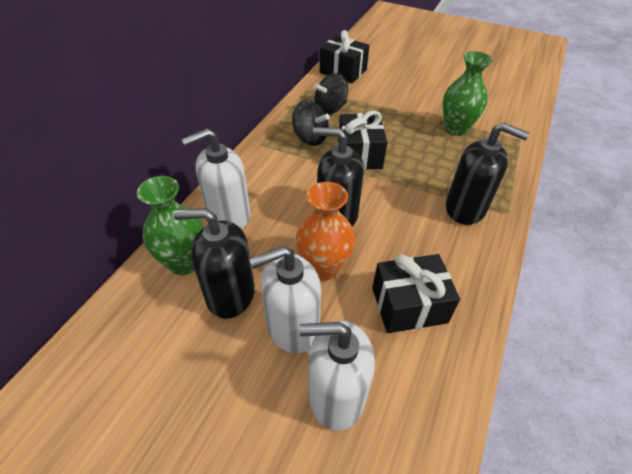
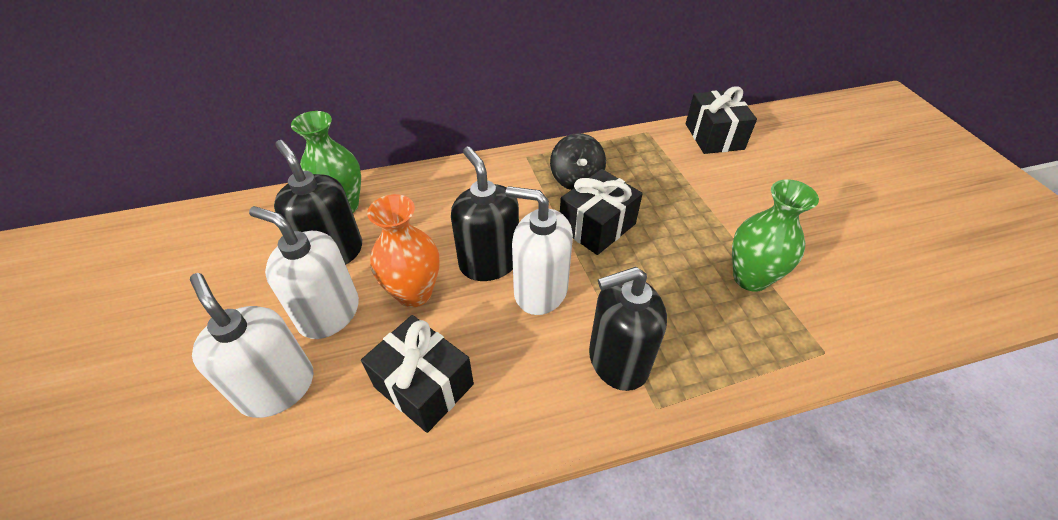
camera: 50 degrees right, 0 degrees up
white soap dispenser [181,128,251,229] -> white soap dispenser moved to [506,186,573,315]
black spinning top [314,73,348,115] -> none
black soap dispenser [446,123,530,225] -> black soap dispenser turned 90 degrees clockwise [589,267,667,391]

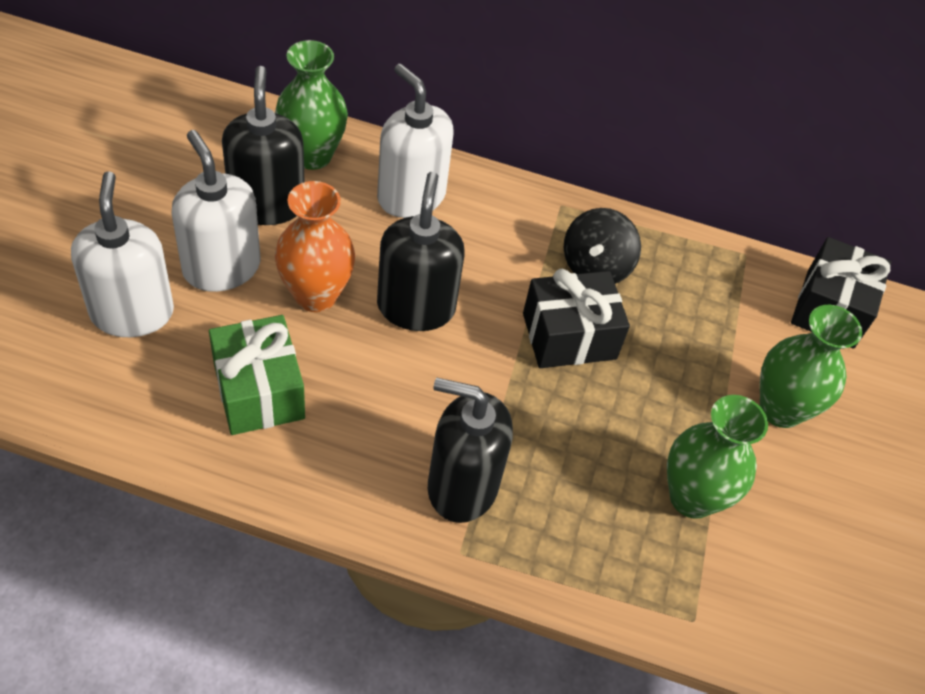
camera: 25 degrees right, 5 degrees up
black gift [361,315,474,433] -> green gift [209,315,305,435]
white soap dispenser [506,186,573,315] -> white soap dispenser moved to [377,64,454,218]
none -> green vase [760,305,862,428]

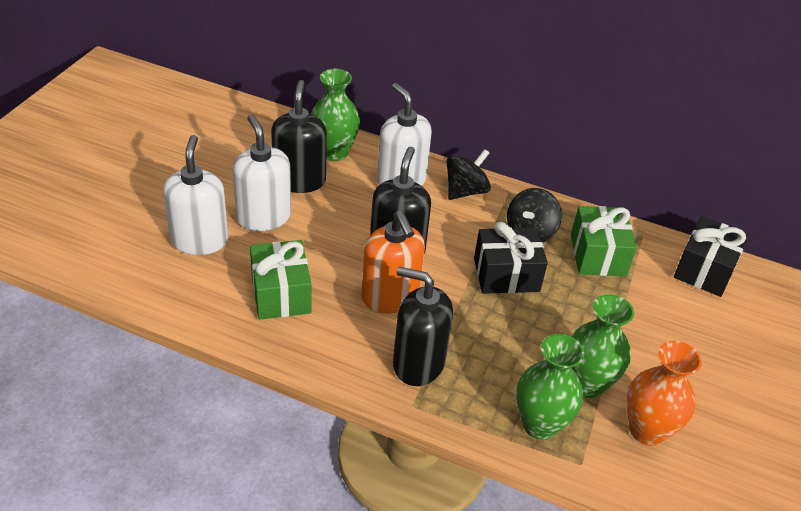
camera: 10 degrees right, 10 degrees down
orange vase [275,181,355,312] -> orange vase moved to [626,341,702,446]
green vase [760,305,862,428] -> green vase moved to [516,334,584,440]
none -> orange soap dispenser [361,211,425,314]
none -> black spinning top [447,149,491,200]
none -> green gift [571,206,637,276]

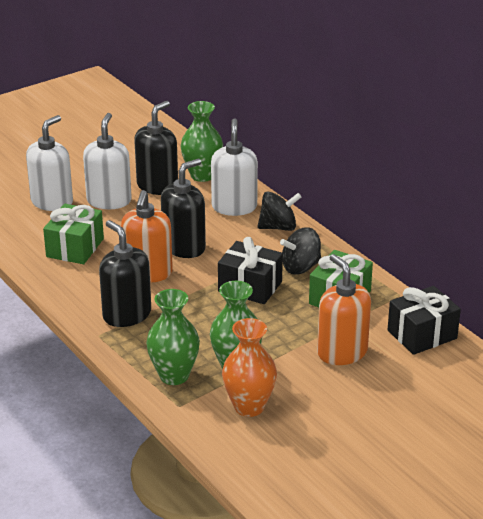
camera: 35 degrees right, 10 degrees down
none -> orange soap dispenser [317,254,371,365]

